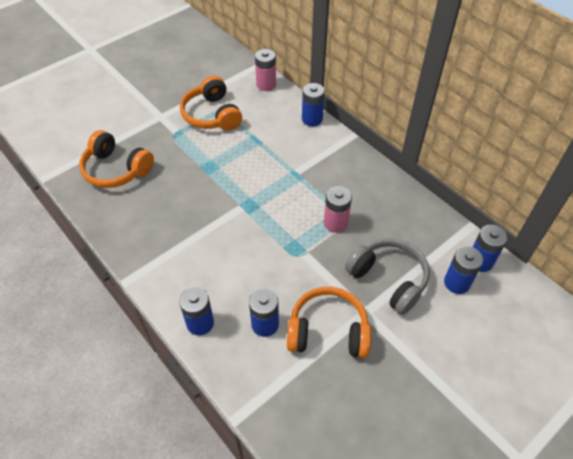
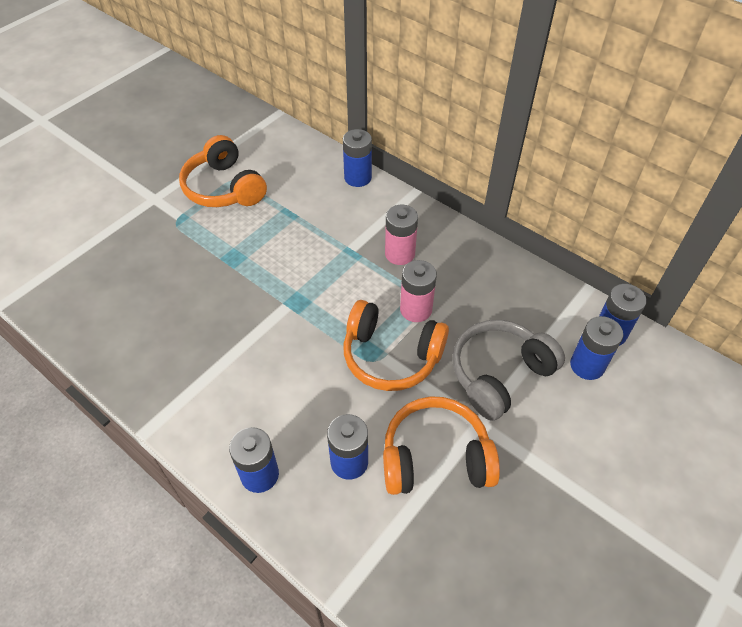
camera: 10 degrees left, 0 degrees up
orange headphones [79,130,154,188] -> orange headphones moved to [343,300,449,391]
pink battery [255,49,276,91] -> pink battery moved to [385,205,418,265]
grey headphones [345,238,430,315] -> grey headphones turned 75 degrees counterclockwise [452,320,565,421]

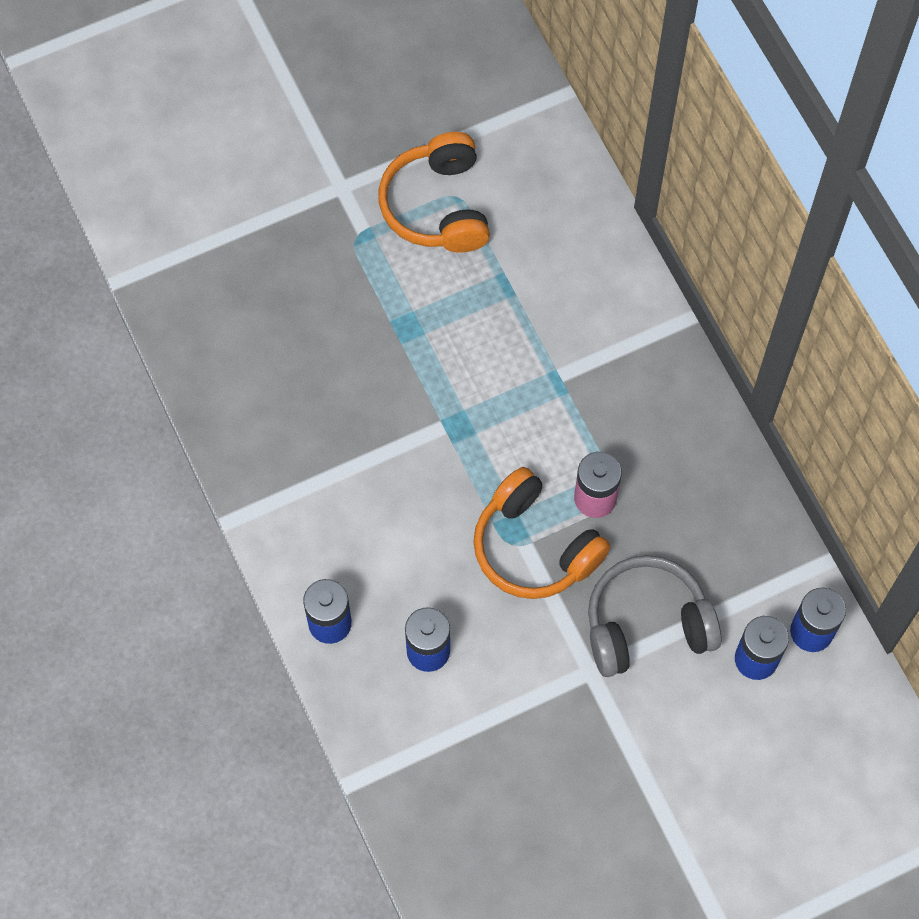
camera: 25 degrees right, 15 degrees up
blue battery [343,129,372,187] -> none
orange headphones [383,396,500,495] -> none
pink battery [385,205,418,265] -> none

